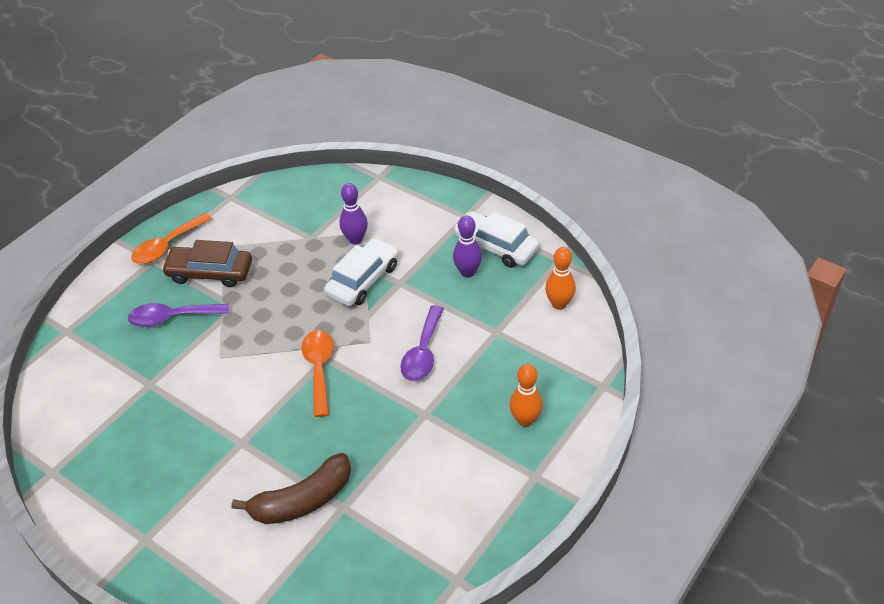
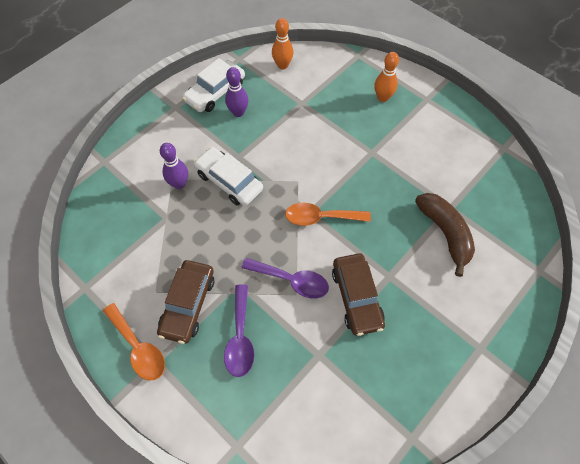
camera: 85 degrees left, 15 degrees up
purple spoon [400,305,444,381] -> purple spoon moved to [241,258,329,299]
none -> brown car [332,253,385,336]

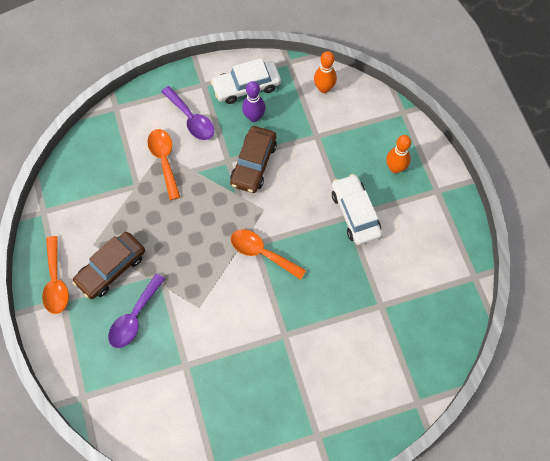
camera: 30 degrees right, 5 degrees up
purple bowling pin [160,143,188,189] -> orange spoon [147,129,180,200]
white car [194,147,263,206] -> white car moved to [332,174,382,245]
purple spoon [241,258,329,299] -> purple spoon moved to [161,86,214,140]
brown car [332,253,385,336] -> brown car moved to [230,126,277,193]
brown banana [415,193,475,277] -> none

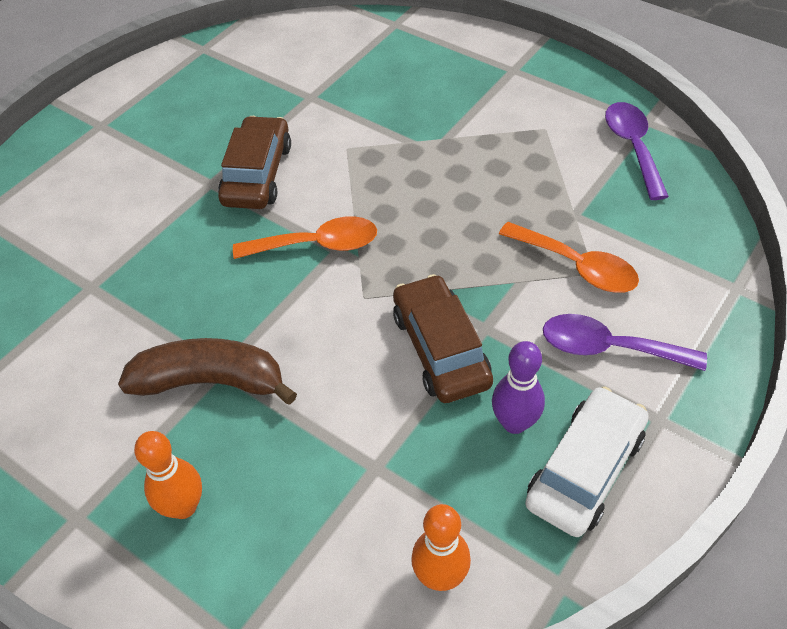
camera: 145 degrees right, 15 degrees down
orange spoon [42,236,69,314] -> none
brown car [72,232,145,299] -> brown car moved to [218,116,291,209]
purple spoon [108,273,165,348] -> purple spoon moved to [605,102,669,200]
white car [332,174,382,245] -> brown banana [118,338,297,405]

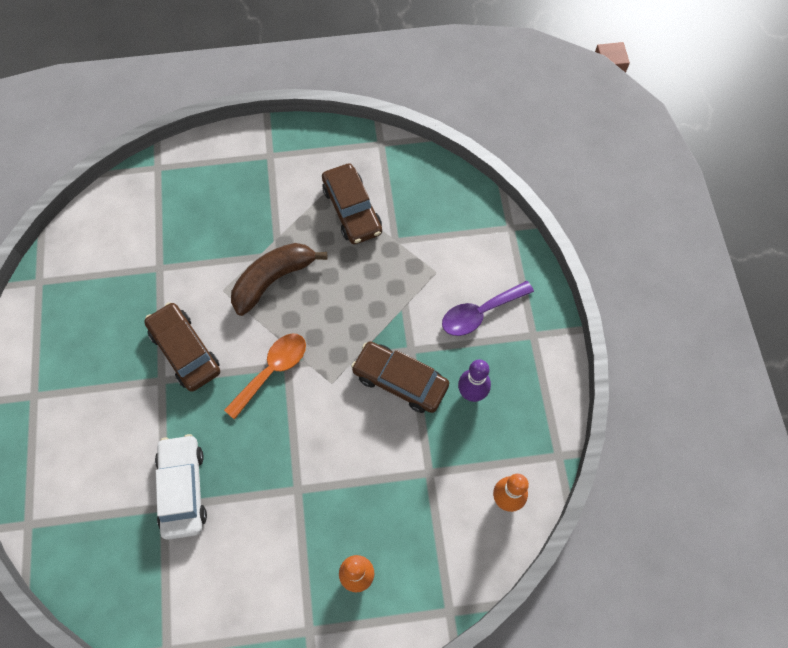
camera: 45 degrees left, 15 degrees up
brown banana [118,338,297,405] -> brown banana moved to [231,243,327,316]
orange spoon [499,222,639,293] -> none
white car [525,386,649,537] -> white car moved to [155,434,207,540]
purple spoon [605,102,669,200] -> none
none -> brown car [322,163,382,244]

